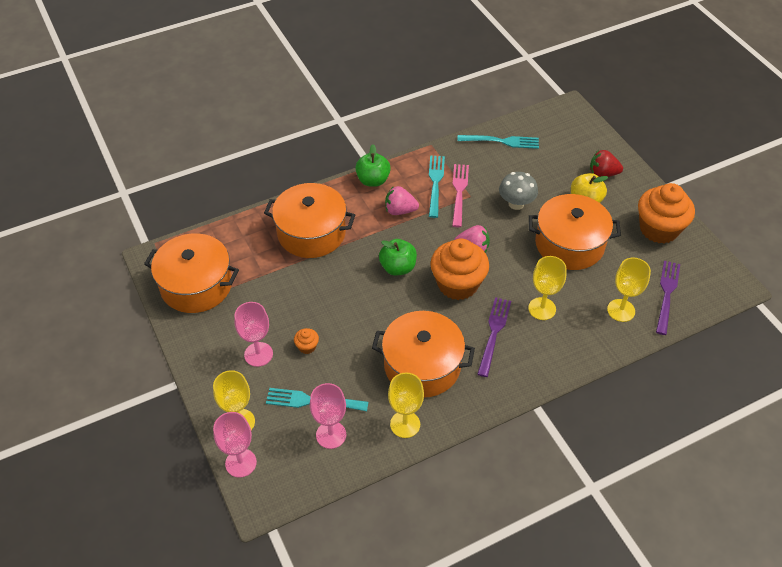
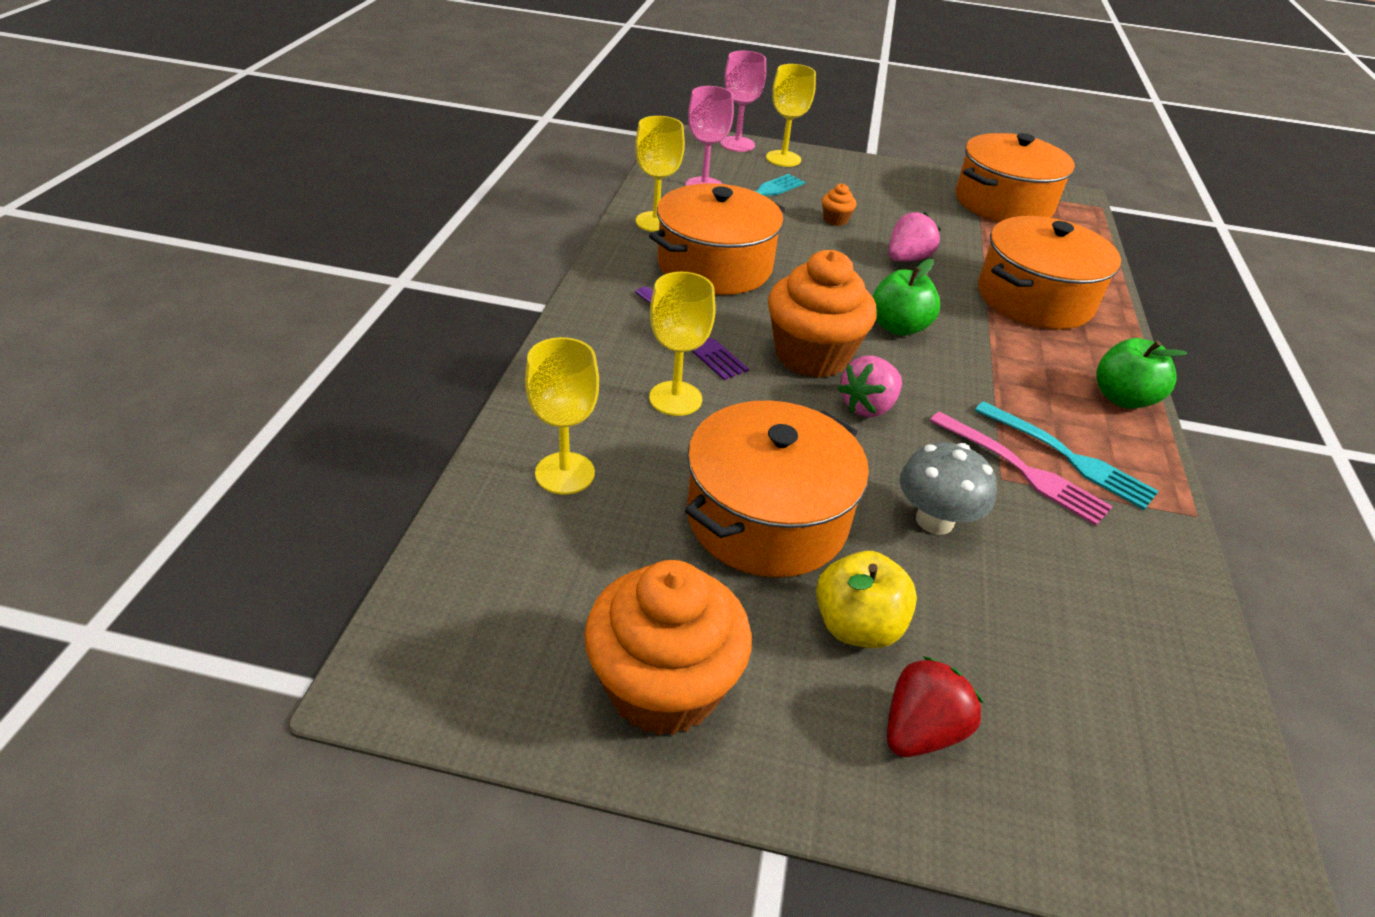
camera: 125 degrees right, 10 degrees down
pink goblet [235,302,273,367] -> none
pink strawberry [385,186,419,215] -> pink strawberry moved to [889,212,941,261]
turquoise fork [457,135,539,149] -> none
purple fork [656,261,680,335] -> none

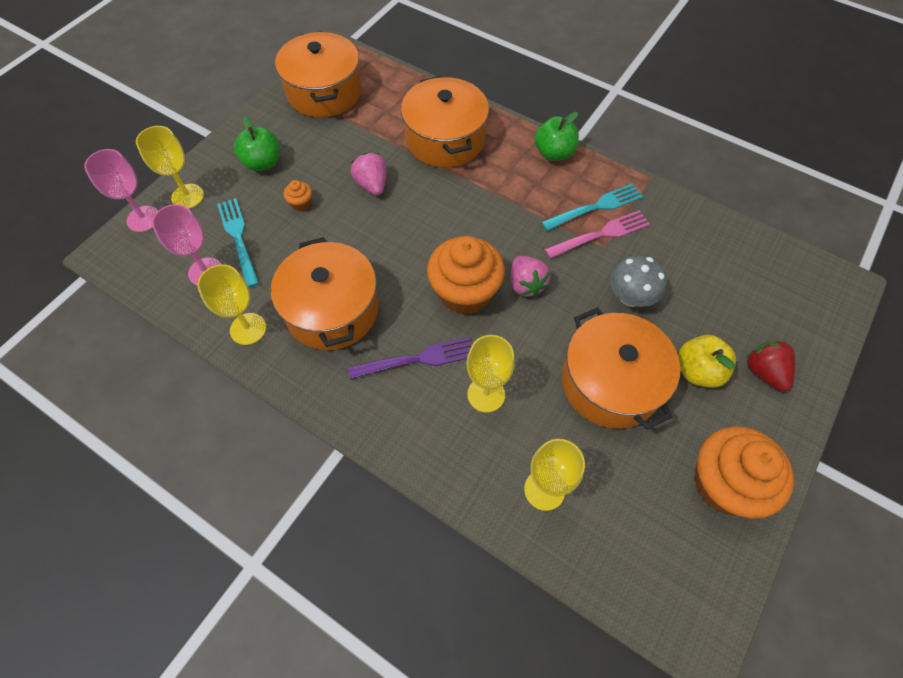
camera: 65 degrees left, 20 degrees up
green apple [872,259,940,336] -> green apple moved to [234,116,280,171]

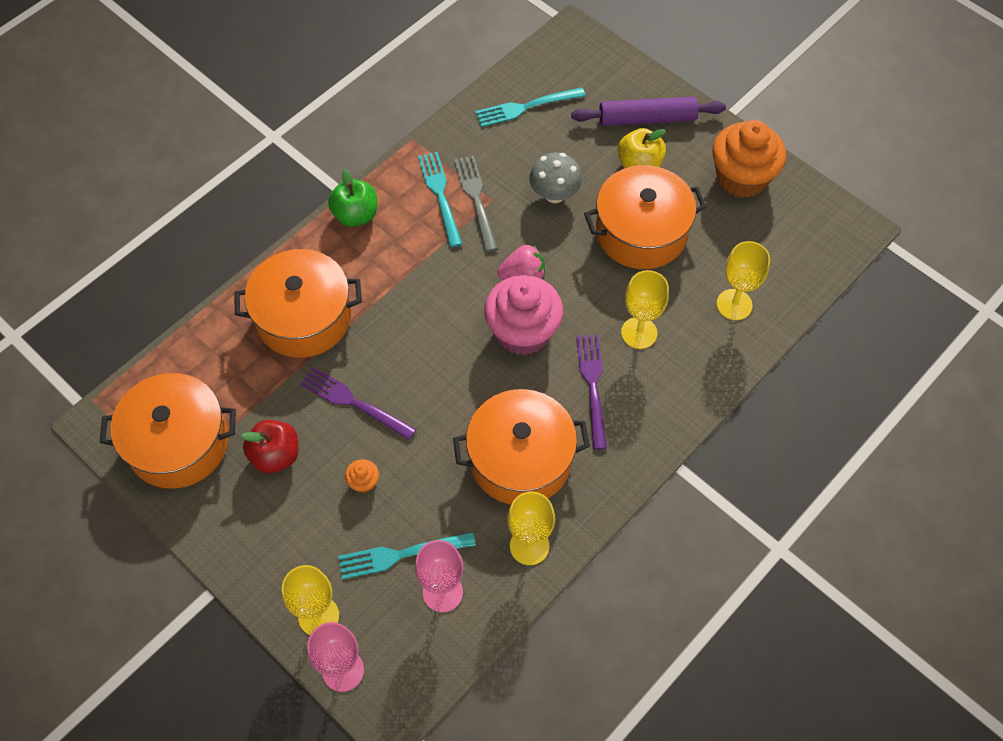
camera: 80 degrees left, 0 degrees up
green apple [234,116,280,171] -> none
pink strawberry [351,153,387,195] -> purple fork [300,367,416,440]
orange cupcake [427,236,505,315] -> pink cupcake [484,275,563,356]
pink fork [544,210,650,259] -> grey fork [454,156,498,252]
red strawberry [746,341,795,392] -> purple rolling pin [571,97,726,126]
none -> red apple [241,420,298,473]
none -> turquoise fork [475,87,586,127]

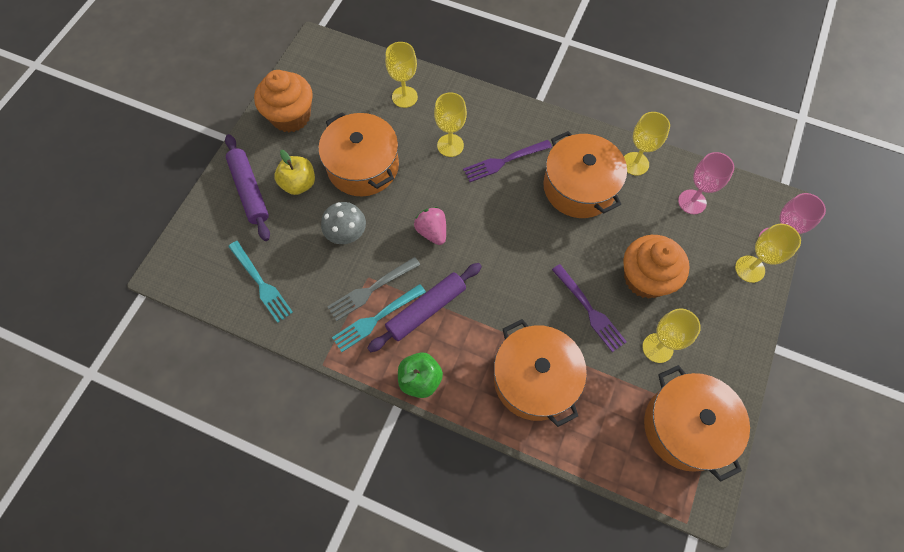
camera: 110 degrees left, 5 degrees up
red apple [241,420,298,473] -> yellow goblet [642,308,701,363]
purple fork [300,367,416,440] -> purple fork turned 45 degrees counterclockwise [552,264,627,352]
turquoise fork [338,532,476,579] -> none
orange cupcake [345,459,379,493] -> orange cupcake [623,235,690,299], size x2.44
pink cupcake [484,275,563,356] -> none
none -> purple rolling pin [368,263,482,352]

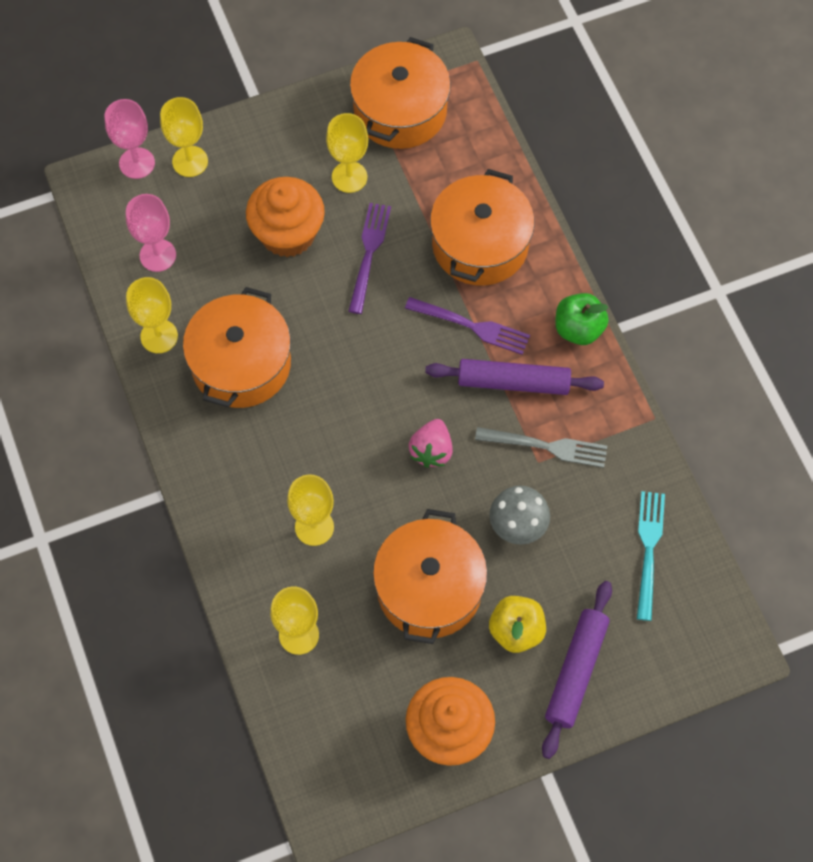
camera: 135 degrees left, 0 degrees up
turquoise fork [332,284,426,352] -> none
purple fork [463,140,552,182] -> purple fork moved to [405,297,530,355]

